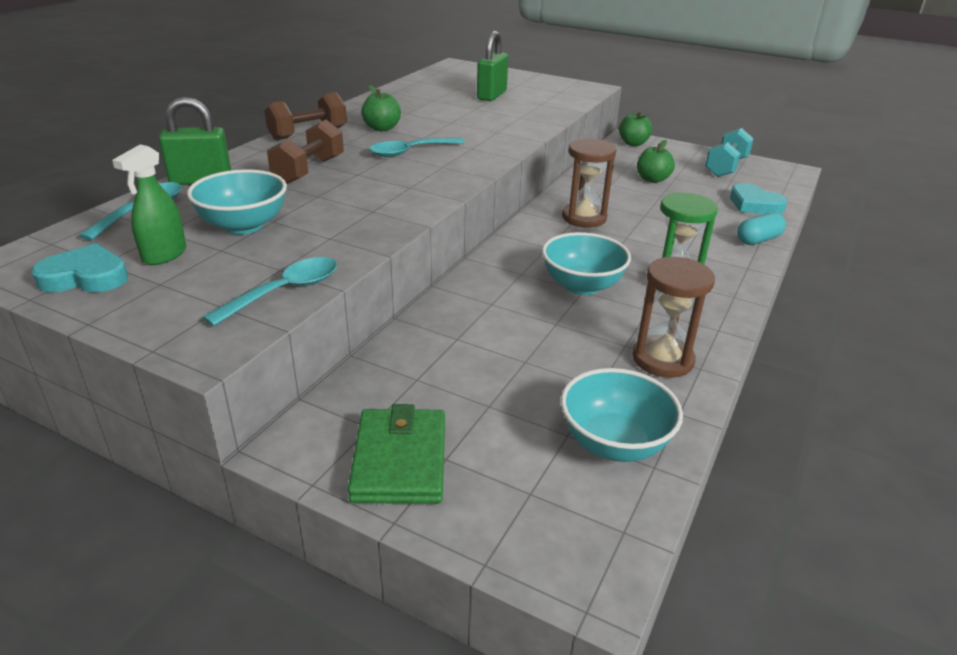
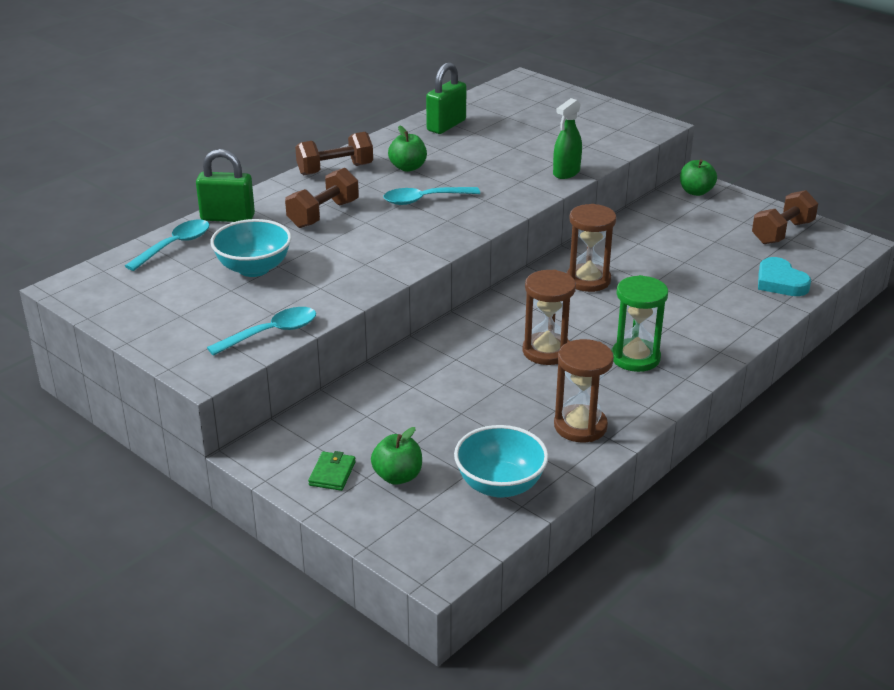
camera: 15 degrees right, 0 degrees up
turquoise heart [31,243,128,293] -> none
green spray bottle [112,144,186,265] -> green spray bottle moved to [553,98,582,179]
green wallet [348,404,445,504] -> green wallet [308,451,356,491], size x0.54
green padlock [477,31,508,101] -> green padlock moved to [426,62,466,134]
turquoise bowl [542,232,631,295] -> brown hourglass [522,270,576,365]
green apple [637,140,675,183] -> green apple moved to [371,427,422,485]
turquoise dumbbell [705,128,754,177] -> brown dumbbell [752,190,818,244]
turquoise capsule [737,212,786,245] -> none

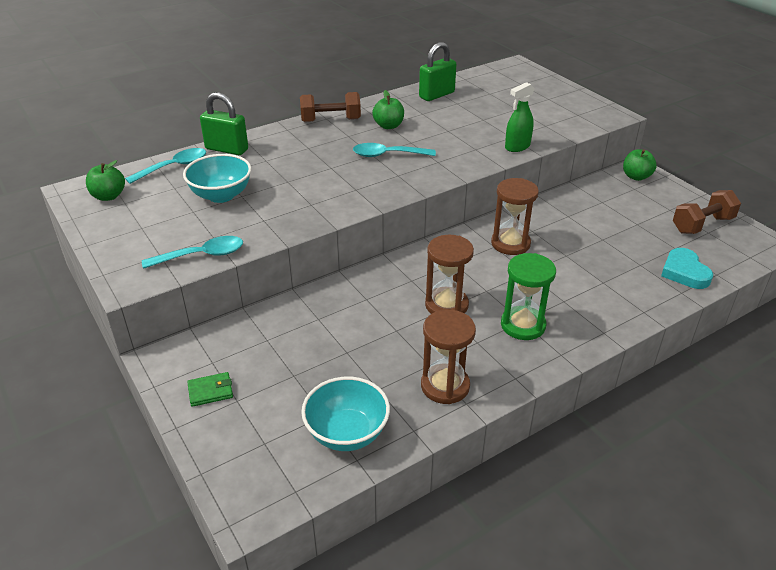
camera: 15 degrees right, 5 degrees up
brown dumbbell [285,168,359,228] -> none
green wallet [308,451,356,491] -> green wallet turned 45 degrees clockwise [187,372,233,407]
green apple [371,427,422,485] -> green apple moved to [86,160,125,201]

